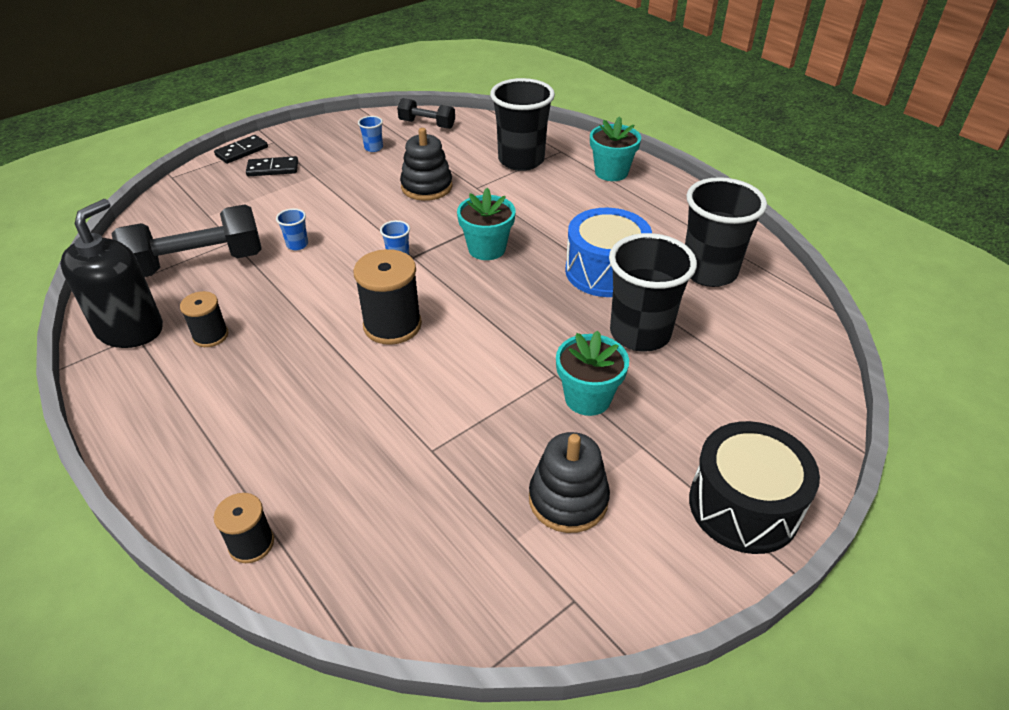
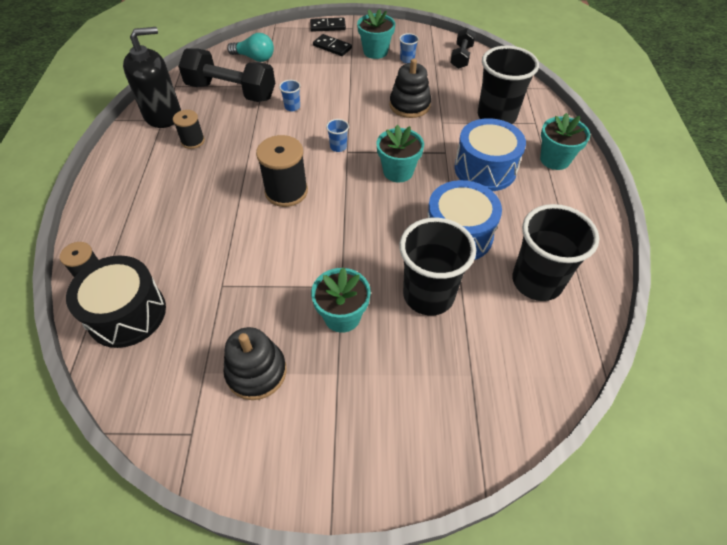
camera: 40 degrees right, 10 degrees up
black dumbbell [397,98,455,129] -> black dumbbell turned 45 degrees clockwise [450,28,476,69]
black drum [689,421,820,554] -> black drum moved to [66,256,166,348]
none -> turquoise light bulb [227,33,274,62]
none -> turquoise flower pot [357,9,395,59]
none -> blue drum [454,118,526,191]

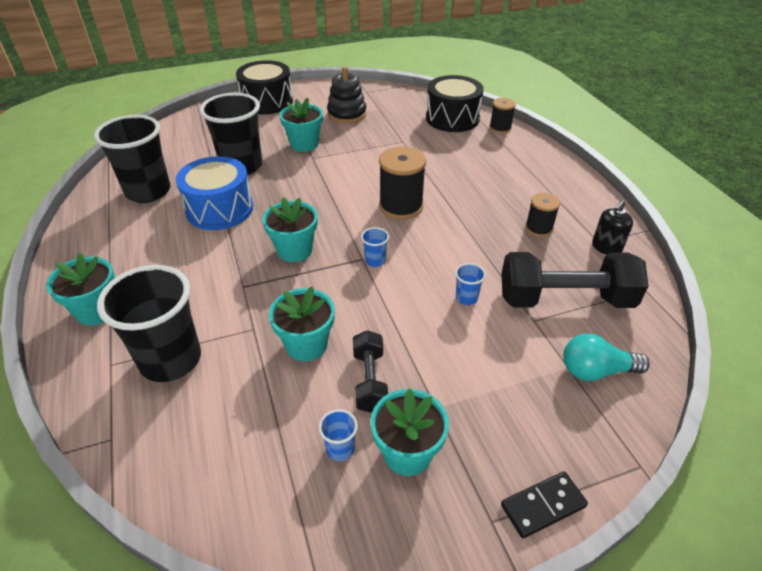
camera: 160 degrees right, 10 degrees down
black soap dispenser [123,27,181,128] -> black soap dispenser [592,200,633,255], size x0.52
black domino [313,34,352,56] -> none
black stacking toy [390,59,431,118] -> turquoise flower pot [269,287,335,361]
black dumbbell [450,28,476,69] -> black dumbbell moved to [353,330,388,413]
blue drum [454,118,526,191] -> none
none -> black drum [236,60,293,114]

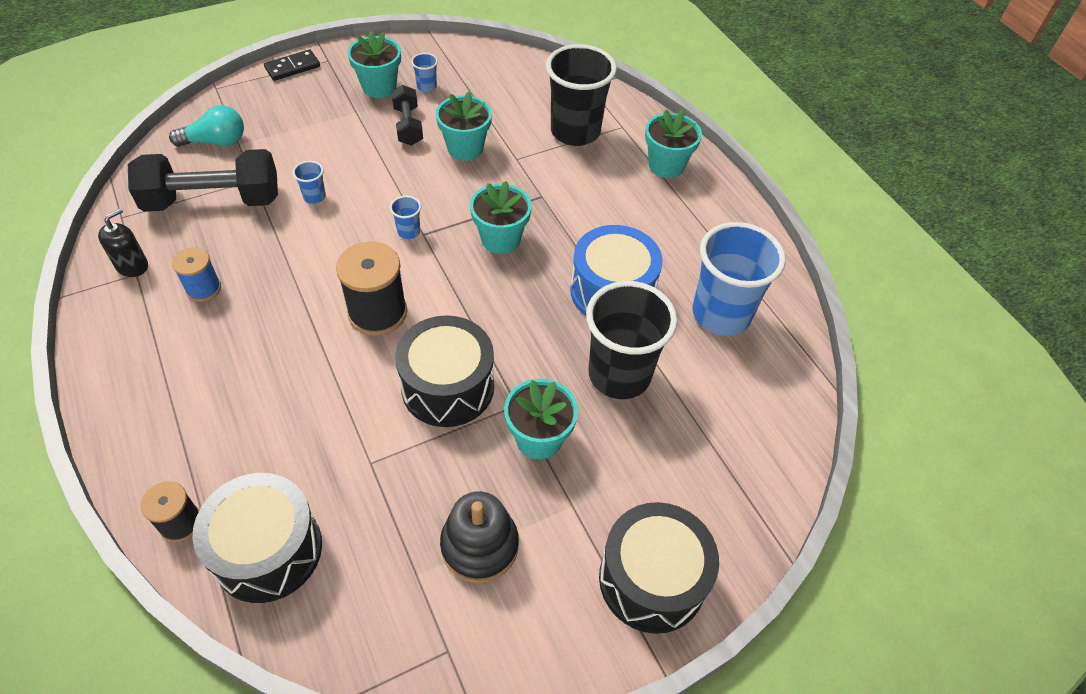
camera: 170 degrees right, 10 degrees up
black cup [94,115,170,203] -> blue cup [693,222,786,336]
black spool [525,193,560,237] -> blue spool [172,247,221,302]
none -> black drum [395,315,494,427]

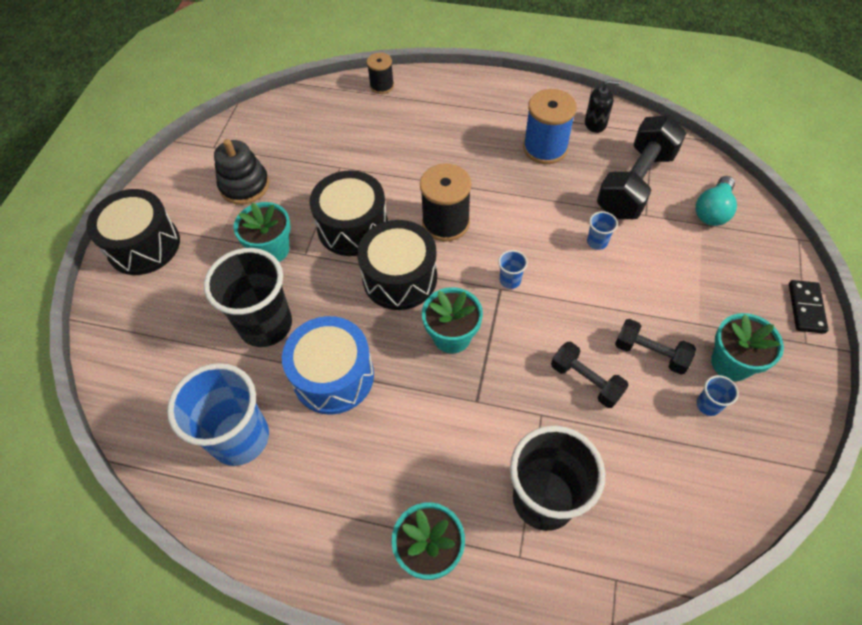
camera: 135 degrees right, 5 degrees up
black soap dispenser [98,208,148,277] -> black soap dispenser turned 75 degrees counterclockwise [585,80,620,133]
blue spool [172,247,221,302] -> blue spool [523,89,577,164], size x1.69
black drum [192,473,322,603] -> black drum moved to [357,220,437,310]
turquoise flower pot [436,91,492,161] -> black dumbbell [551,342,629,408]

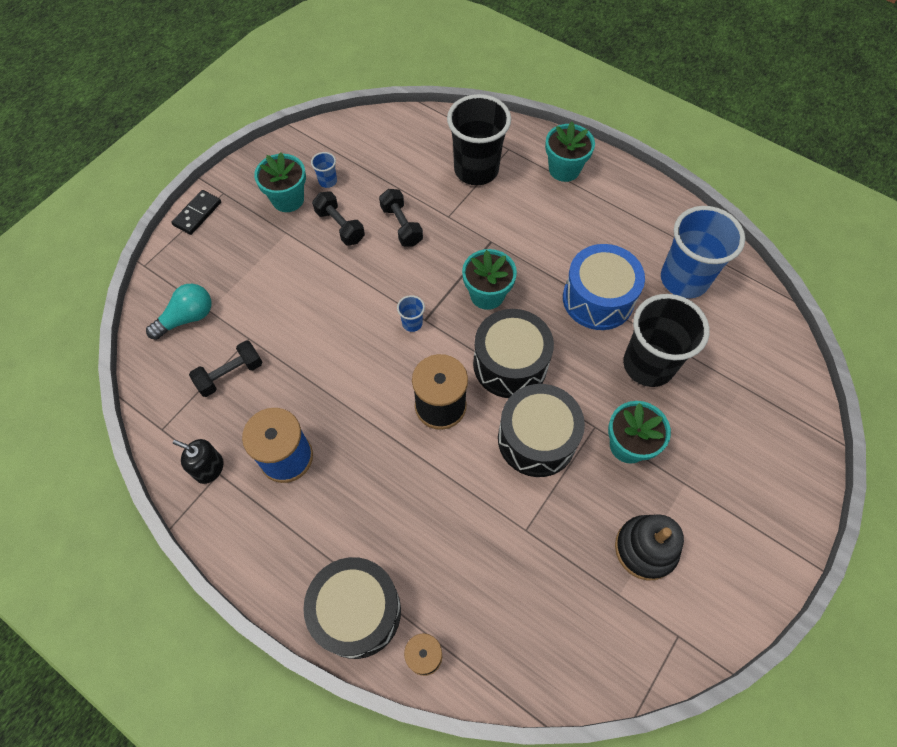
camera: 160 degrees left, 5 degrees up
black drum [86,189,180,275] -> black drum moved to [303,557,401,659]
blue cup [587,211,618,250] -> none
black dumbbell [597,115,686,219] -> black dumbbell [189,341,263,397], size x0.54

